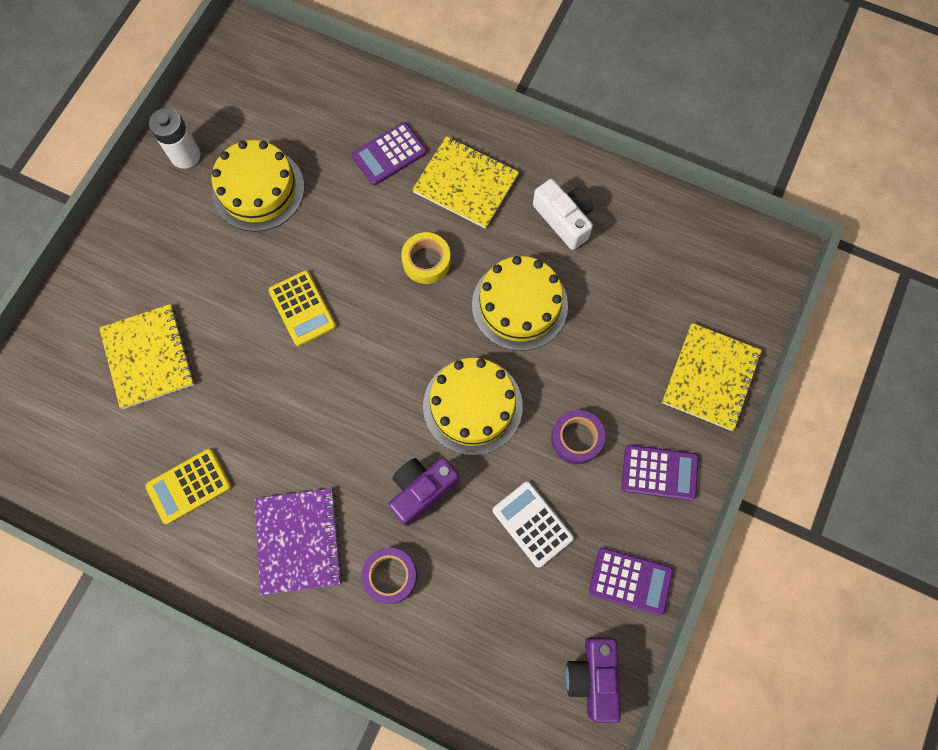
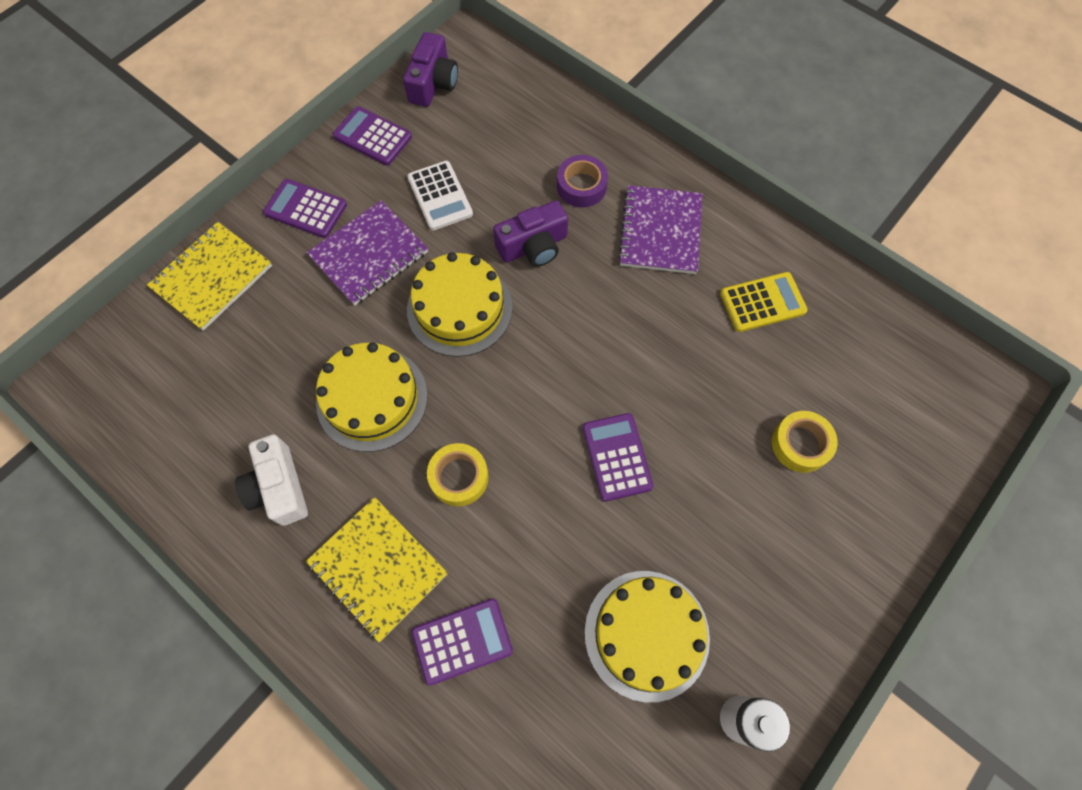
camera: 165 degrees left, 5 degrees down
yellow notebook [99,304,194,409] -> yellow tape [772,411,838,473]
yellow calculator [268,270,336,346] -> purple calculator [583,413,654,501]
purple tape [551,410,605,464] -> purple notebook [307,201,428,306]

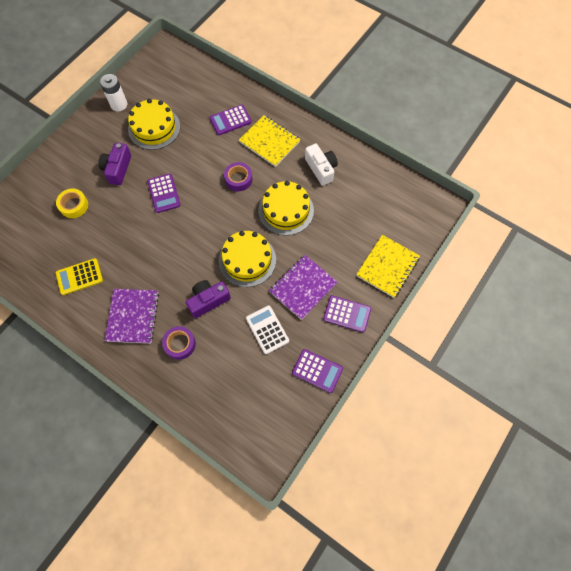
camera: 175 degrees right, 0 degrees up
purple camera [403,32,458,107] -> purple camera moved to [99,143,131,185]
yellow tape [427,443,489,506] -> purple tape [224,162,252,191]

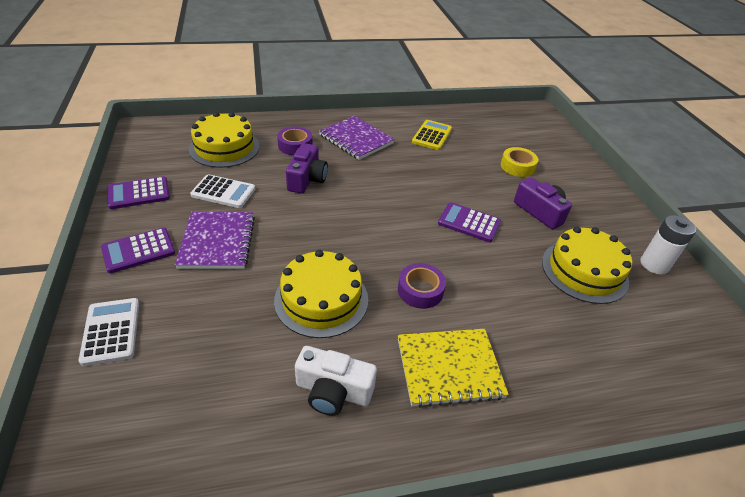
camera: 130 degrees right, 25 degrees down
purple calculator [209,105,252,135] -> none
yellow cake [219,231,276,287] -> yellow cake moved to [189,112,260,168]
yellow notebook [356,235,420,298] -> white calculator [79,298,139,366]

